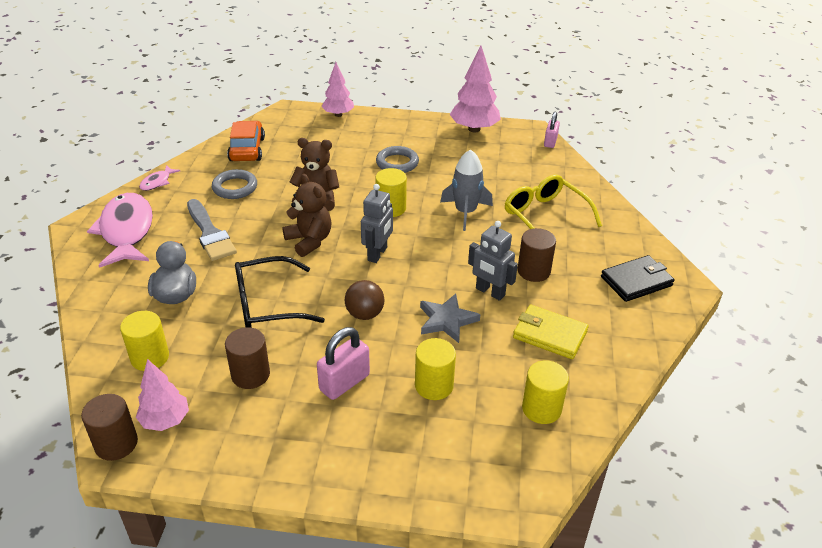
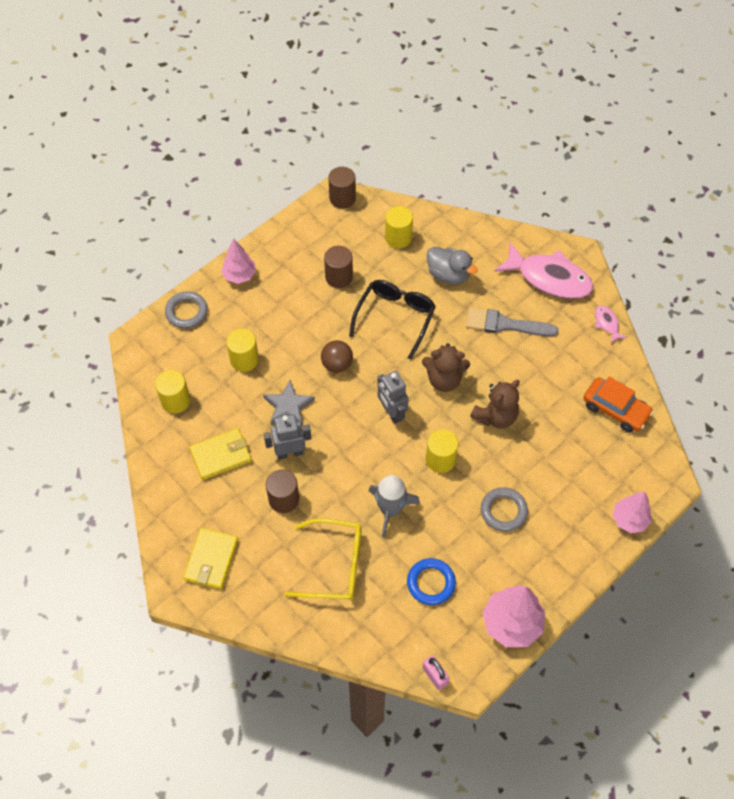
camera: 130 degrees right, 20 degrees up
pink tree [136,359,189,431] -> pink tree moved to [221,238,256,284]
grey ring [212,169,257,199] -> grey ring moved to [165,291,208,329]
pink padlock [317,327,370,400] -> none
black wallet [601,255,675,302] -> yellow wallet [183,528,238,589]
none -> blue ring [407,558,456,605]

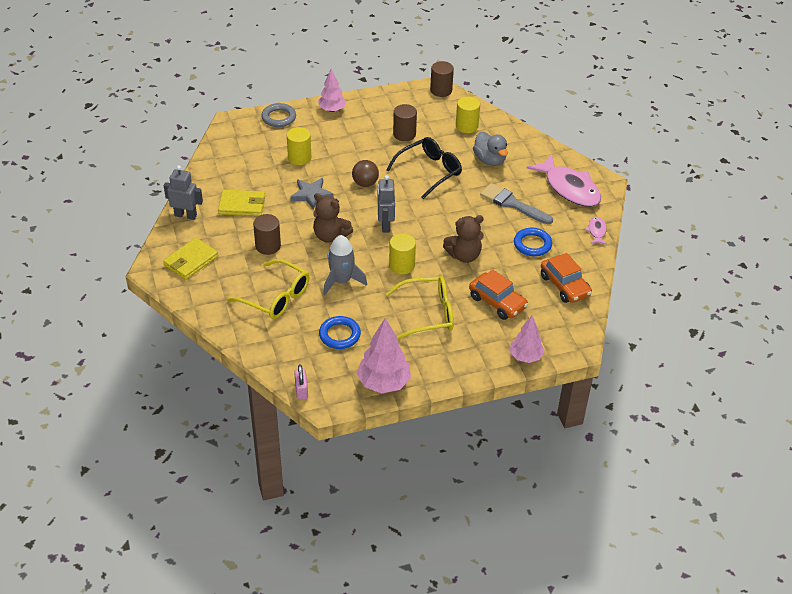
camera: 25 degrees right, 15 degrees down
yellow cylinder [155,370,190,413] -> none
grey robot [264,414,311,460] -> grey robot moved to [164,165,203,220]
brown teddy bear [422,343,470,392] -> brown teddy bear moved to [313,193,353,243]
grey ring [481,487,528,532] -> yellow glasses [386,276,454,340]
none -> orange car [469,269,528,320]
none -> blue ring [514,228,552,256]

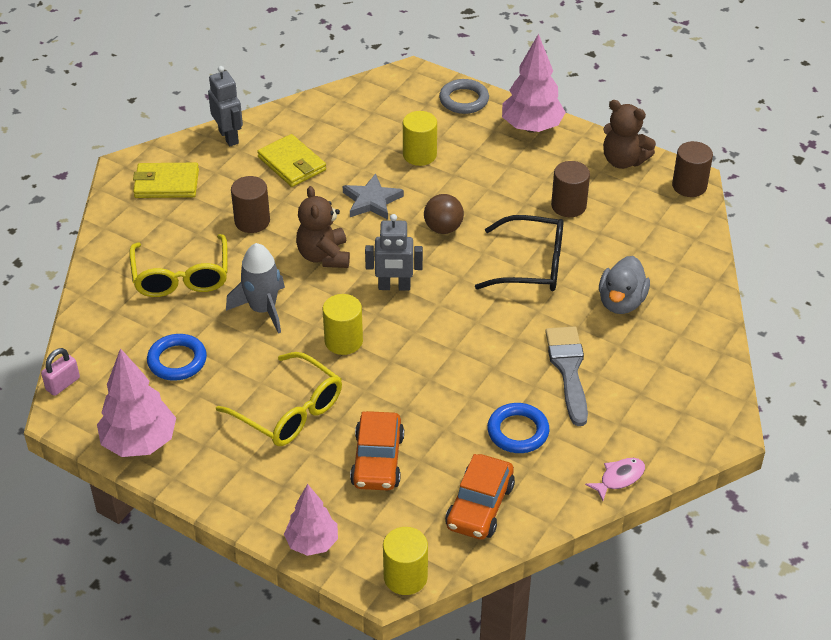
camera: 50 degrees right, 0 degrees up
pink tree [318,69,346,112] -> pink tree [502,34,566,133], size x1.53
grey robot [377,175,395,232] -> grey robot turned 135 degrees counterclockwise [365,214,423,290]
brown teddy bear [443,215,484,263] -> brown teddy bear moved to [603,100,656,169]
yellow cylinder [456,96,480,133] -> yellow cylinder moved to [383,527,428,595]
pink fish [526,154,601,207] -> none

